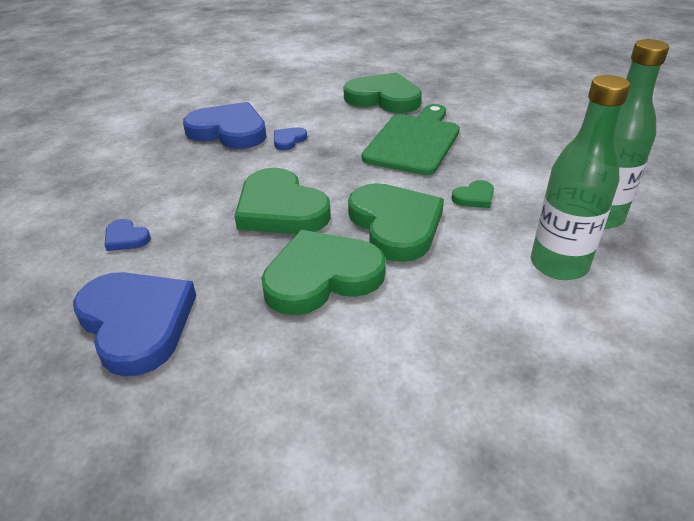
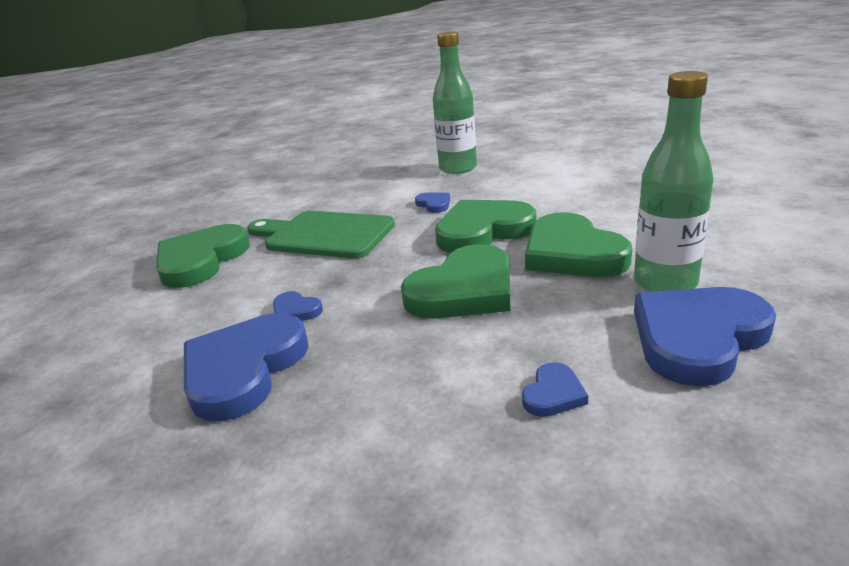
camera: 90 degrees left, 10 degrees down
green heart [452,180,494,208] -> blue heart [415,193,450,213]
green bottle [531,75,630,280] -> green bottle moved to [634,71,714,292]

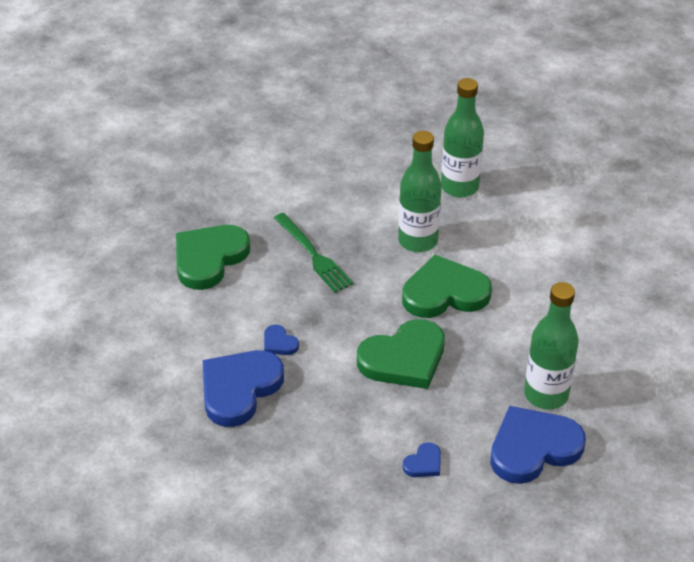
camera: 10 degrees right, 15 degrees up
green cutting board [247,211,395,258] -> green fork [274,213,353,293]
blue heart [415,193,450,213] -> green bottle [398,131,442,252]
green heart [525,212,632,277] -> none

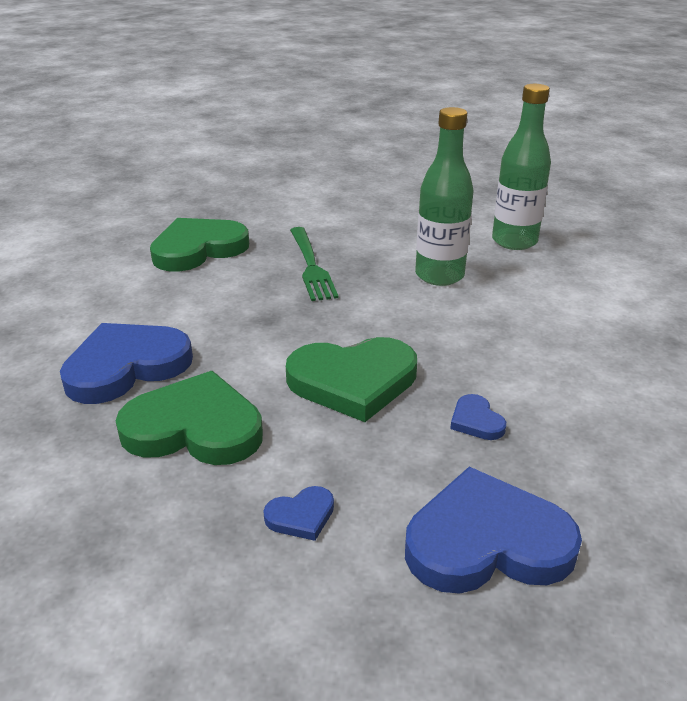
camera: 20 degrees right, 10 degrees down
blue heart [264,325,299,355] -> blue heart moved to [450,394,506,440]
green heart [402,255,492,318] -> green heart moved to [115,371,263,465]
green bottle [524,282,579,410] -> none

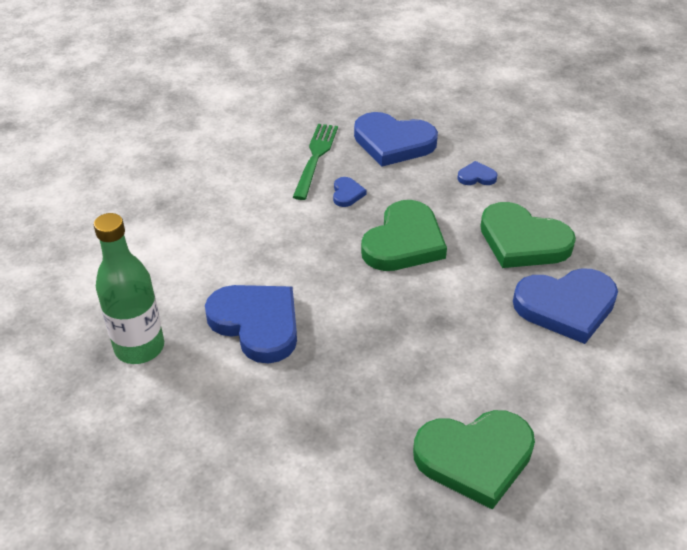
camera: 155 degrees left, 10 degrees up
green heart [286,337,417,422] -> green heart turned 105 degrees clockwise [361,200,447,271]
green fork [290,227,339,301] -> green fork moved to [293,124,338,200]
green bottle [415,107,474,286] -> blue heart [205,285,297,364]

